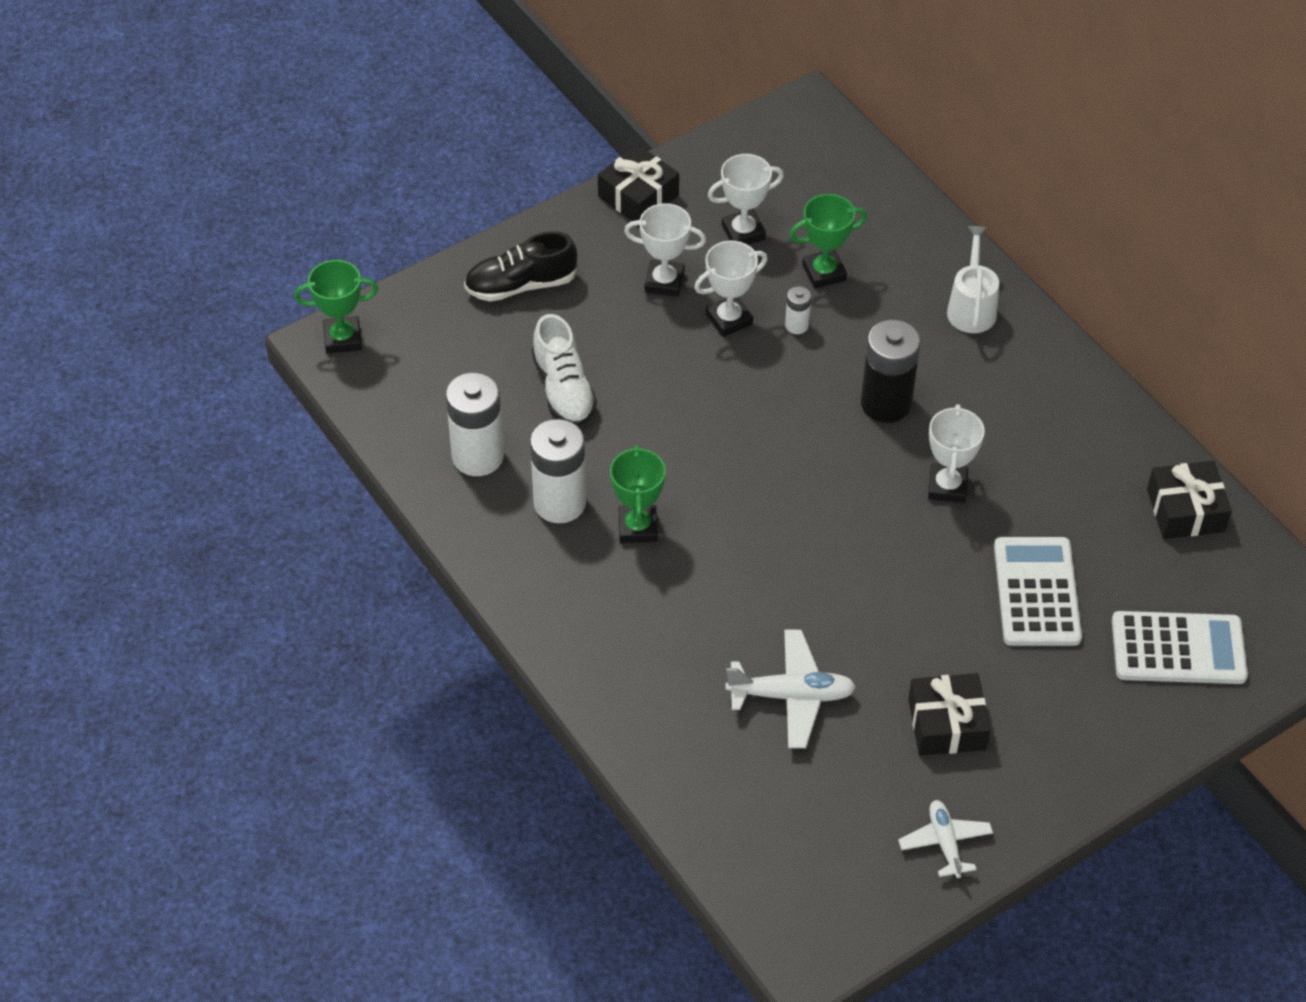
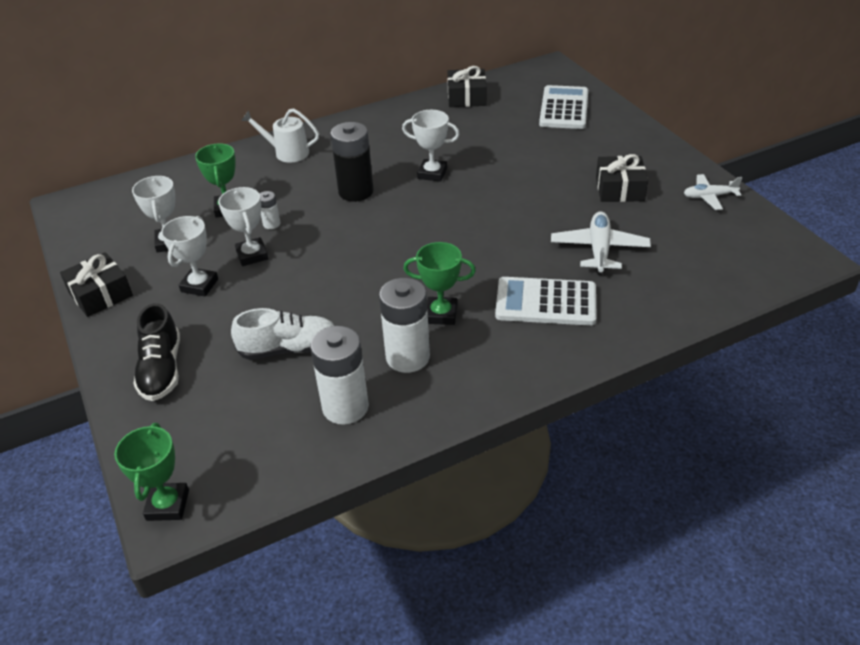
camera: 80 degrees left, 10 degrees down
white calculator [994,537,1082,646] -> white calculator moved to [495,277,597,326]

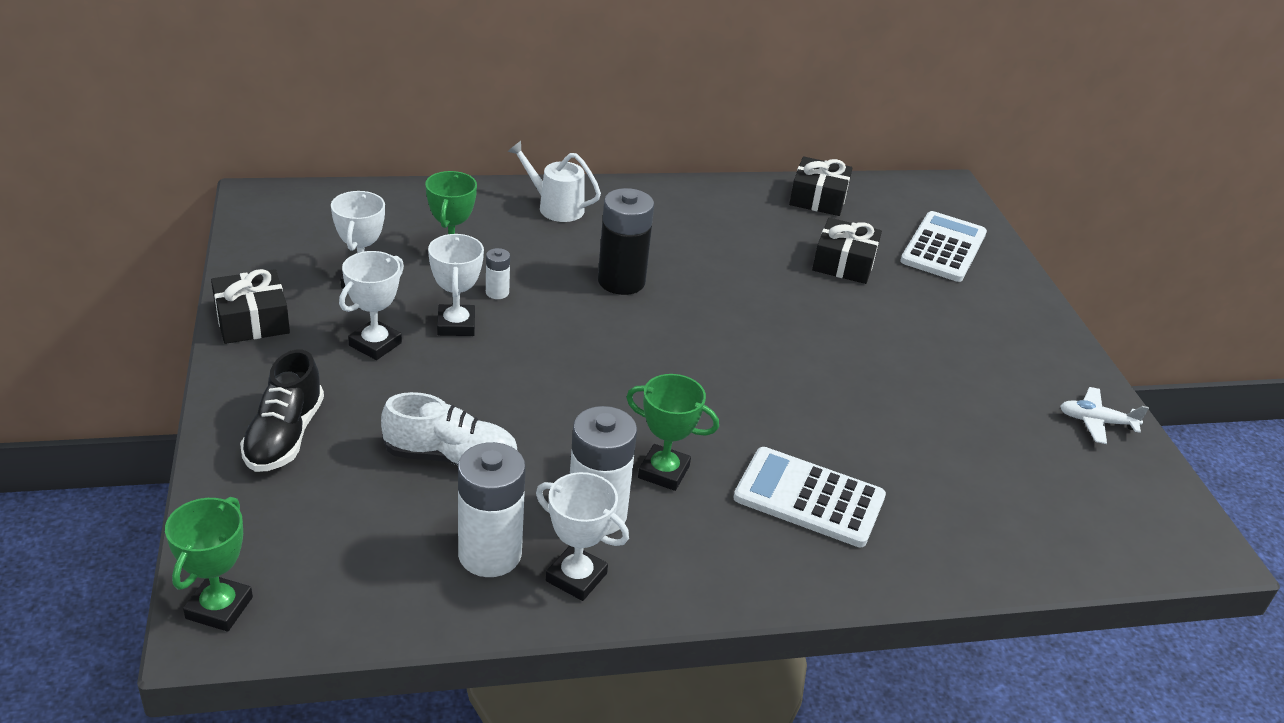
camera: 10 degrees right, 5 degrees down
white trophy [402,110,460,182] -> white trophy moved to [536,472,629,601]
white plane [551,211,651,275] -> none
black gift [596,154,648,202] -> black gift moved to [812,217,882,284]

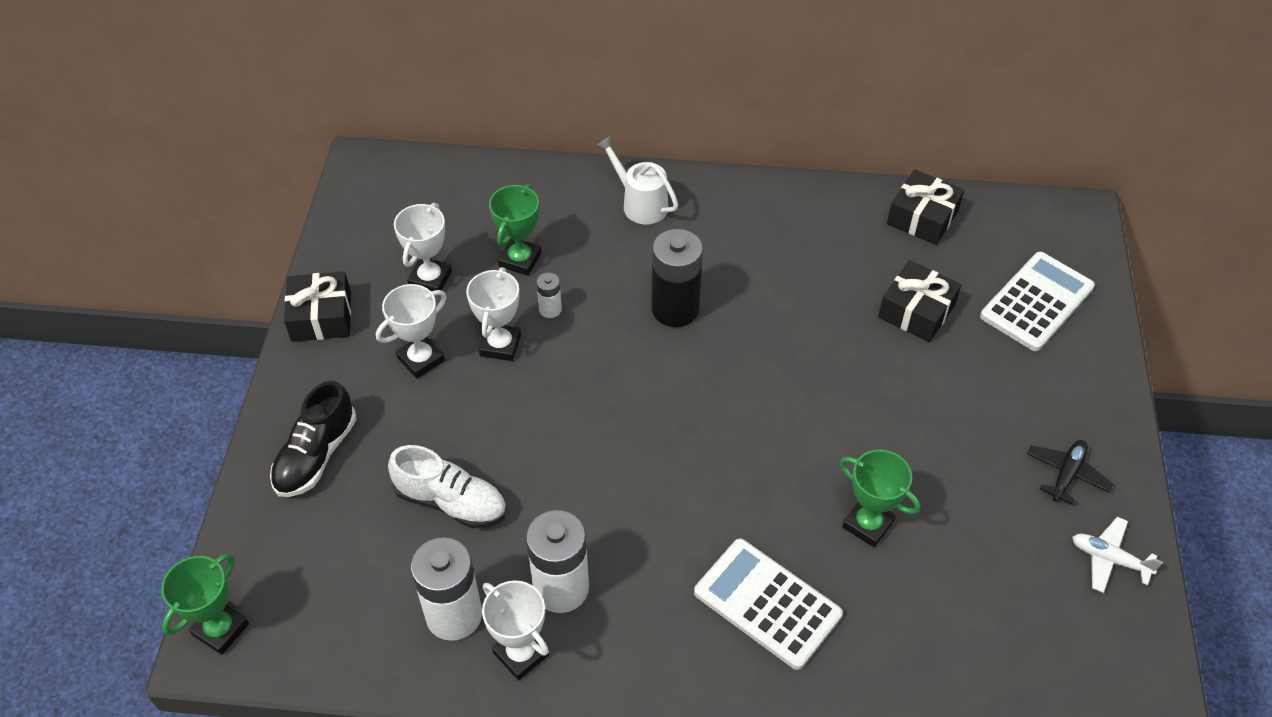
camera: 20 degrees right, 15 degrees up
green trophy [626,374,719,491] -> green trophy moved to [839,450,921,547]
none -> black plane [1027,440,1113,505]

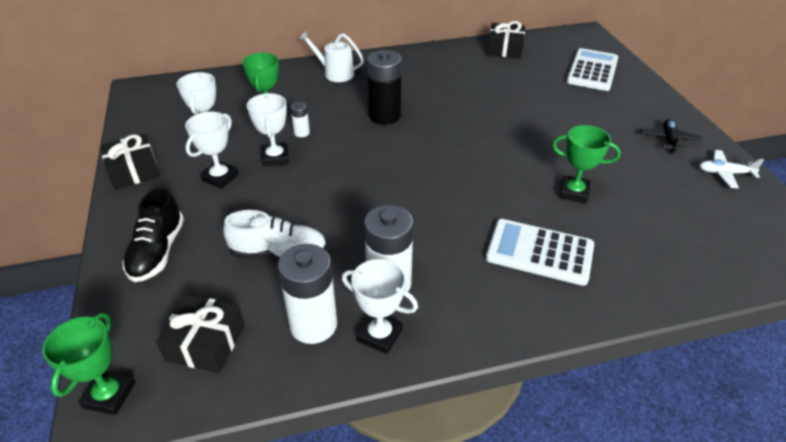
camera: 20 degrees left, 10 degrees down
black gift [878,260,961,342] -> black gift moved to [156,294,245,373]

